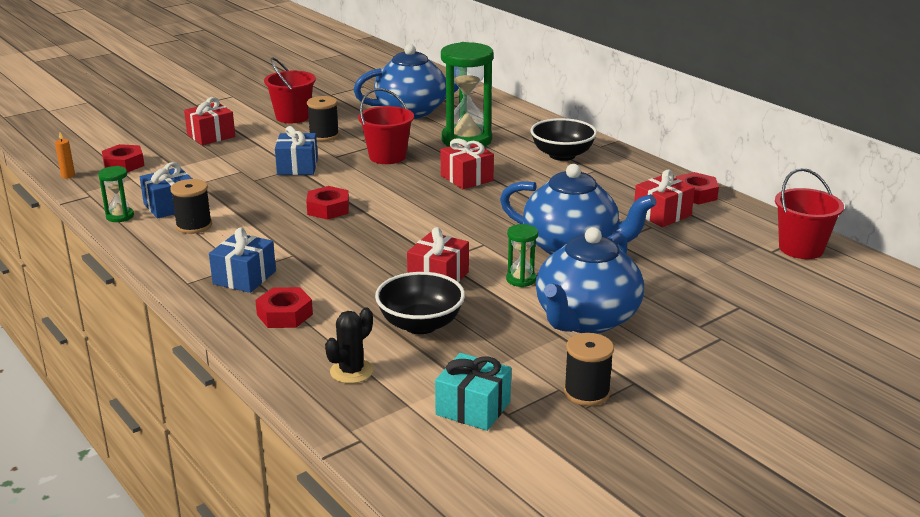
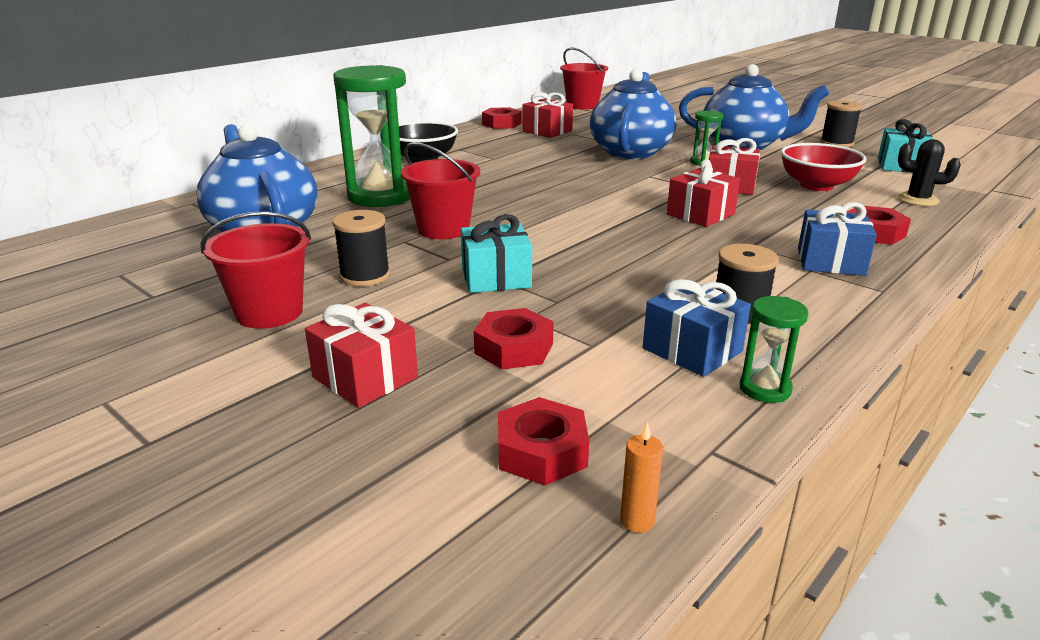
camera: 100 degrees left, 0 degrees up
blue gift [275,126,318,175] -> turquoise gift [461,214,532,293]
red nut [306,186,349,220] -> red nut moved to [474,308,554,370]
black bowl [375,272,465,334] -> red bowl [781,143,866,191]
red gift [441,138,494,189] -> red gift moved to [667,159,740,227]

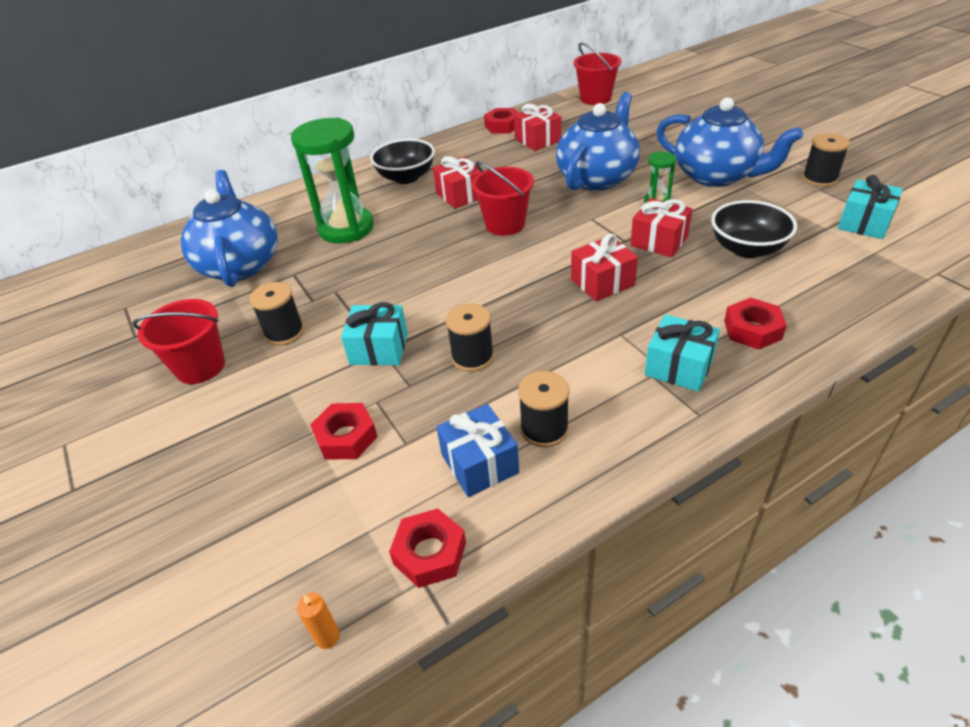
camera: 20 degrees right, 15 degrees up
red gift [305,303,418,408] -> red gift moved to [433,156,481,209]
red bucket [401,142,480,239] -> red bucket moved to [472,161,534,236]
red nut [498,397,589,486] -> red nut moved to [389,508,466,588]
green hourglass [739,296,808,403] -> none
red bowl [781,143,866,191] -> black bowl [711,200,797,258]
blue gift [798,202,877,276] -> turquoise gift [644,314,720,392]
black cactus [898,139,961,206] -> none
none -> black spool [446,303,494,372]

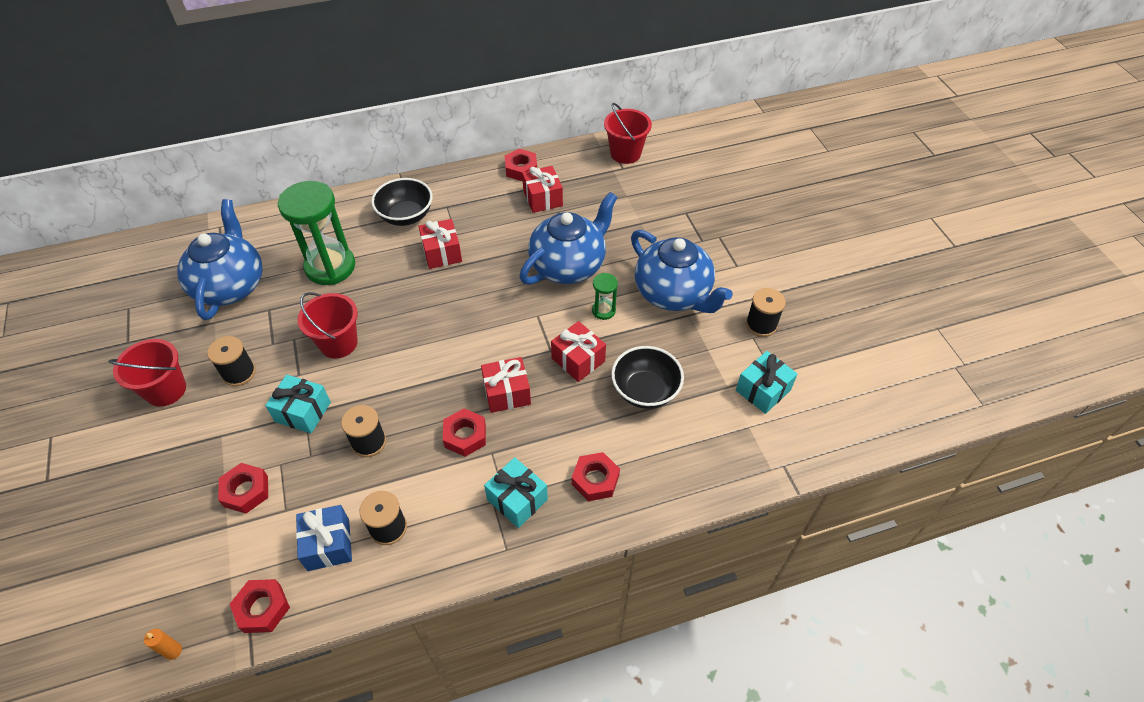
camera: 10 degrees right, 10 degrees up
red bucket [472,161,534,236] -> red bucket moved to [297,292,358,359]
none -> red nut [443,408,486,457]

